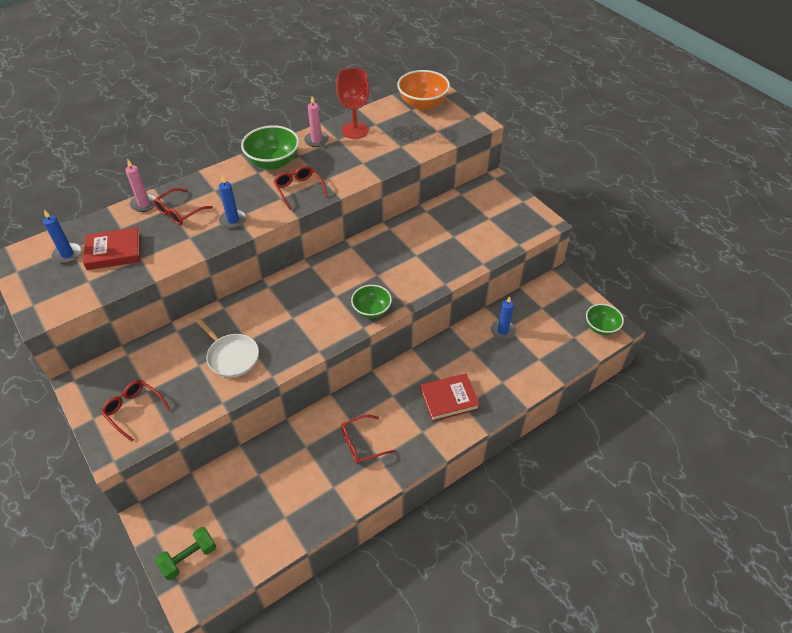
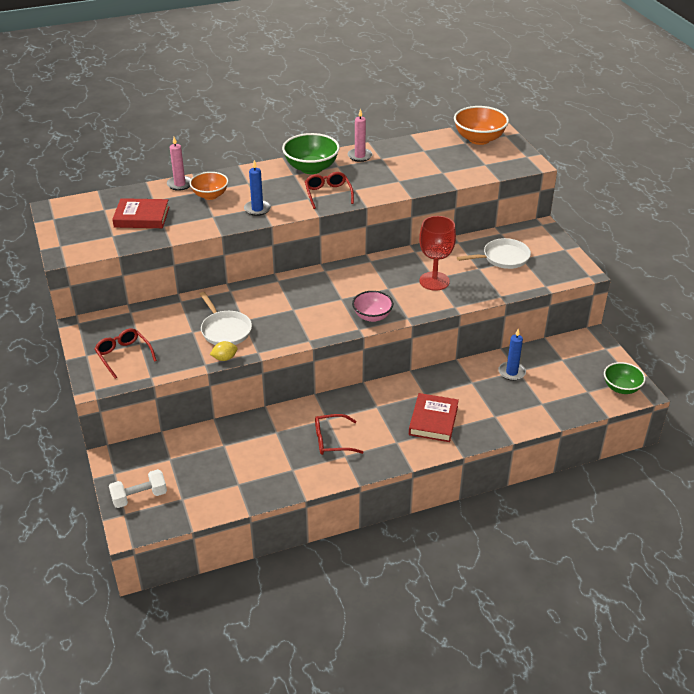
camera: 15 degrees right, 10 degrees down
blue candle [43,210,82,264] -> none
red glasses [154,188,213,225] -> orange bowl [190,172,229,200]
green dumbbell [155,527,216,580] -> white dumbbell [109,469,167,508]
red goblet [336,68,370,139] -> red goblet moved to [419,216,456,291]
green bowl [351,285,392,318] -> pink bowl [352,291,393,322]
red book [420,373,480,422] -> red book turned 75 degrees counterclockwise [409,393,459,442]
none -> yellow lemon [210,341,238,361]
none -> white pan [457,238,531,269]

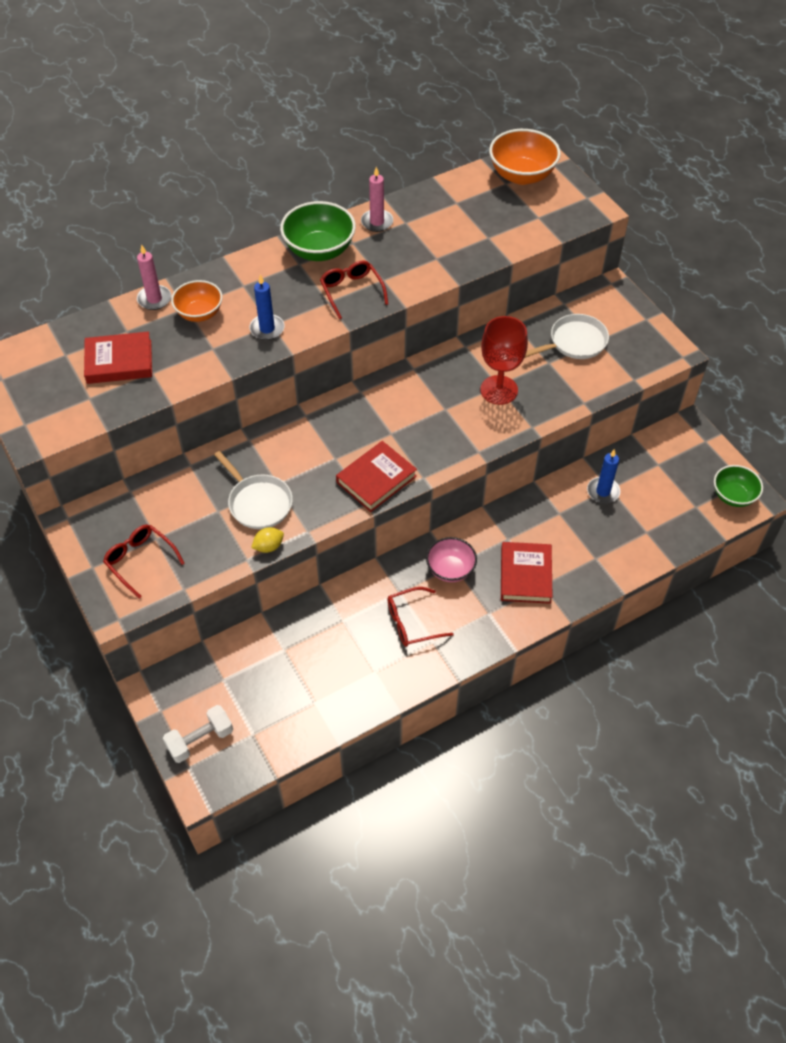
camera: 10 degrees left, 15 degrees up
pink bowl [352,291,393,322] -> pink bowl moved to [426,537,477,582]
none -> red book [336,441,417,512]

